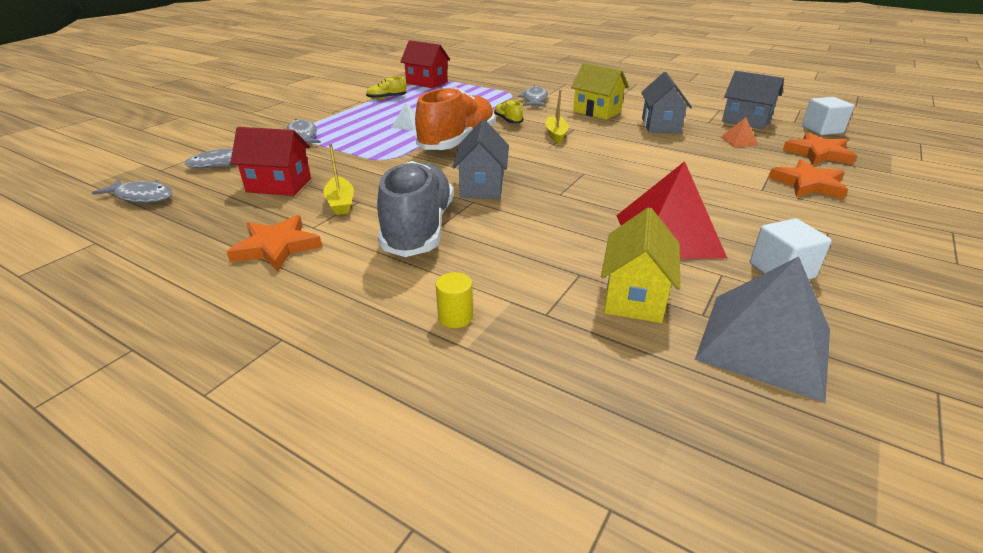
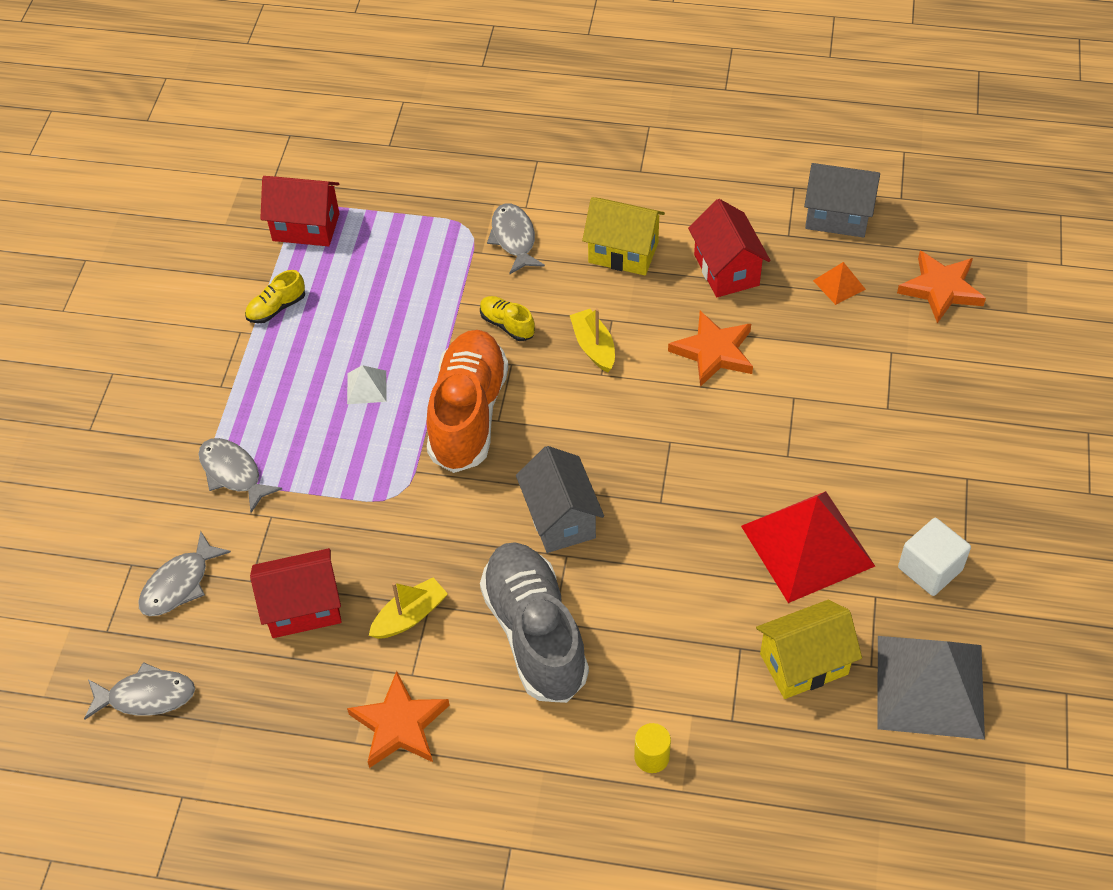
camera: 20 degrees left, 20 degrees up
yellow boat [323,143,354,215] -> yellow boat turned 90 degrees counterclockwise [369,578,448,639]
yellow house [601,207,680,323] -> yellow house turned 75 degrees clockwise [756,600,862,699]
grey house [641,72,692,133] -> red house [688,199,770,297]
orange star [768,160,848,199] -> orange star moved to [668,311,753,387]
white cube [802,97,854,135] -> none

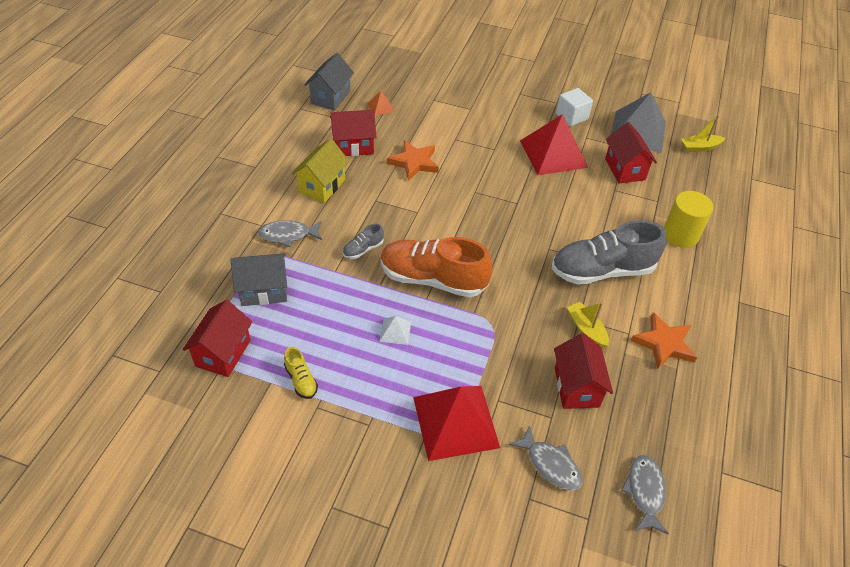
camera: 85 degrees left, 5 degrees down
grey fish [199,438,282,513] -> red pyramid [413,386,500,461]
yellow shoe [480,296,535,341] -> grey shoe [343,223,384,259]
grey house [516,446,604,553] -> grey house moved to [230,253,287,306]
yellow boat [570,308,615,372] -> yellow boat moved to [681,115,726,152]
yellow cylinder [634,723,671,773] -> yellow cylinder [664,191,713,248], size x1.87
yellow house [756,600,862,699] -> red house [605,122,657,183]
orange star [897,251,986,323] -> none

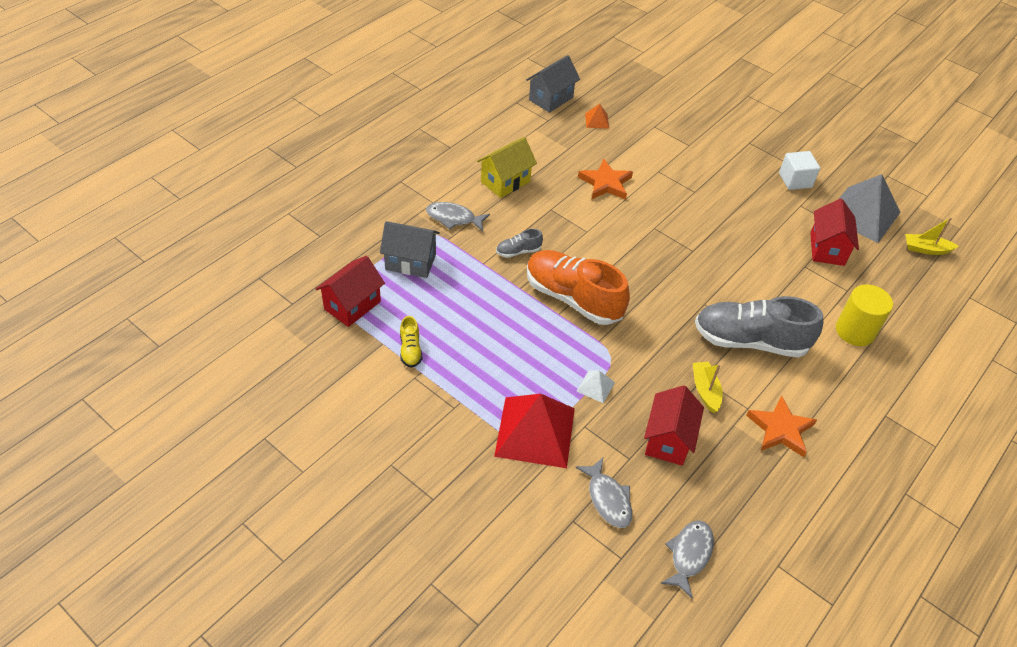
camera: 20 degrees right, 0 degrees up
red house [330,110,376,156] -> none
white pyramid [379,316,411,345] -> white pyramid moved to [577,370,615,403]
red pyramid [520,114,588,175] -> none

